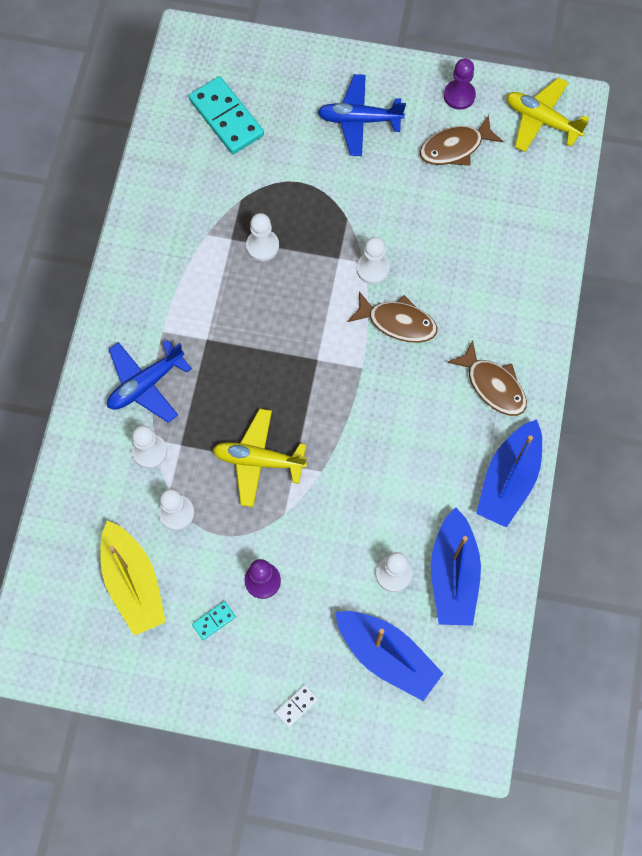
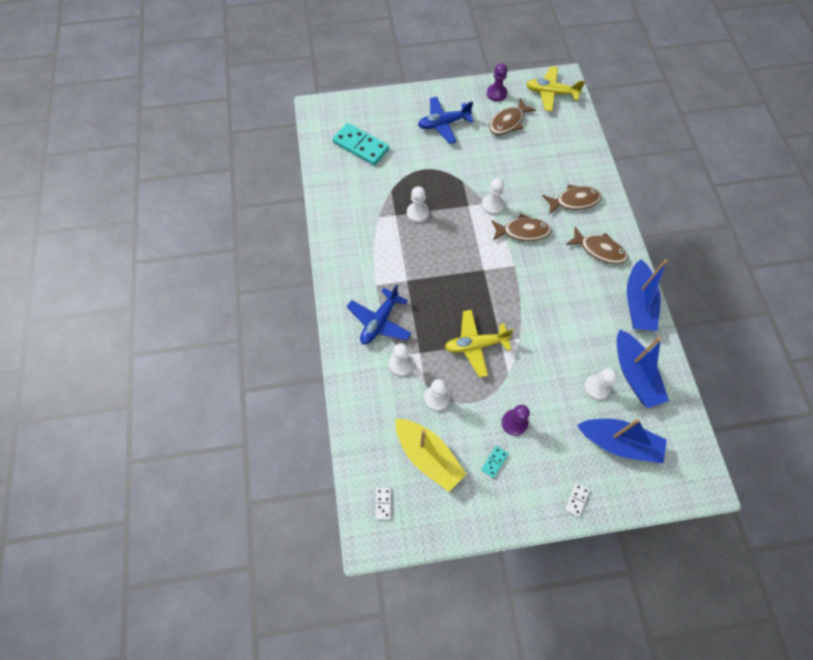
camera: 20 degrees left, 5 degrees down
none -> white domino [376,488,391,519]
none -> brown fish [543,184,602,214]

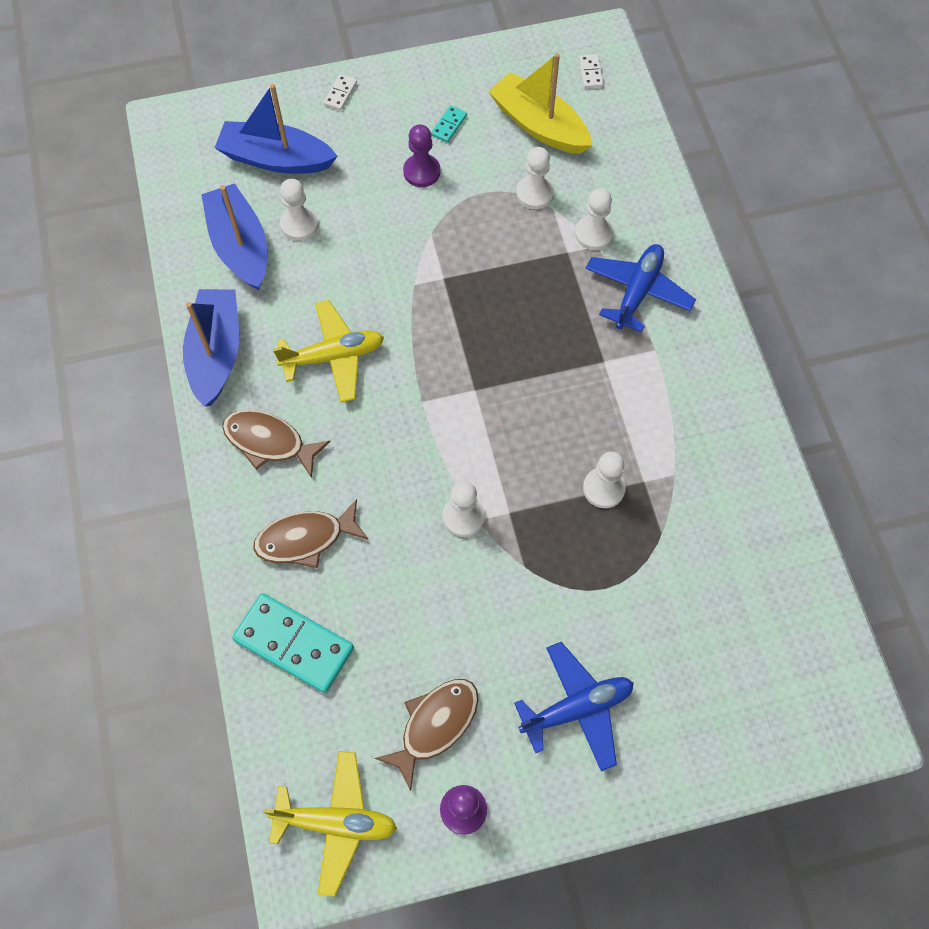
camera: 175 degrees right, 0 degrees up
turquoise domino [332,123,389,166] -> turquoise domino moved to [232,593,354,693]
yellow plane [445,310,513,377] -> yellow plane moved to [273,300,384,403]
brown fish [491,213,552,241] -> none

